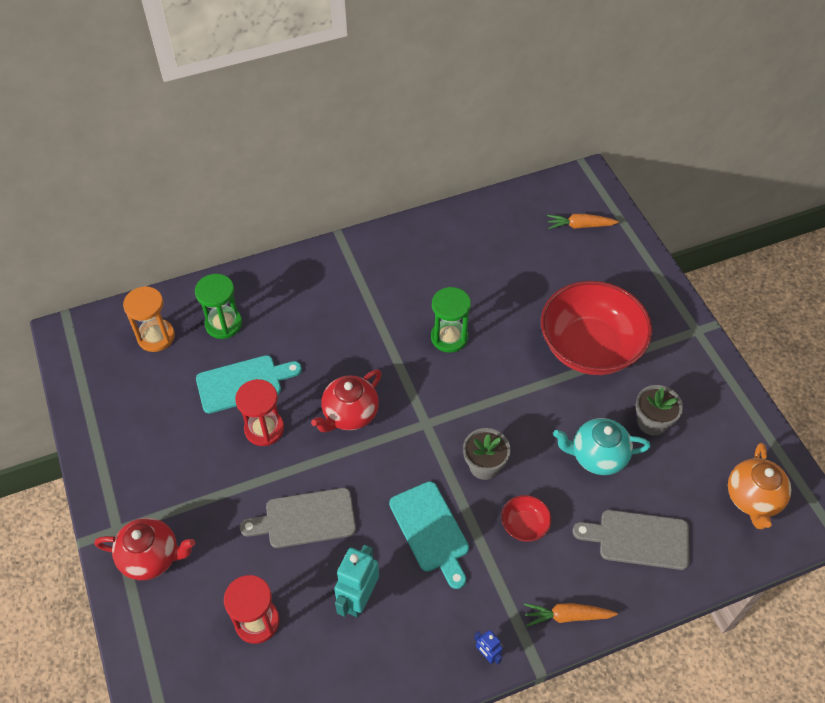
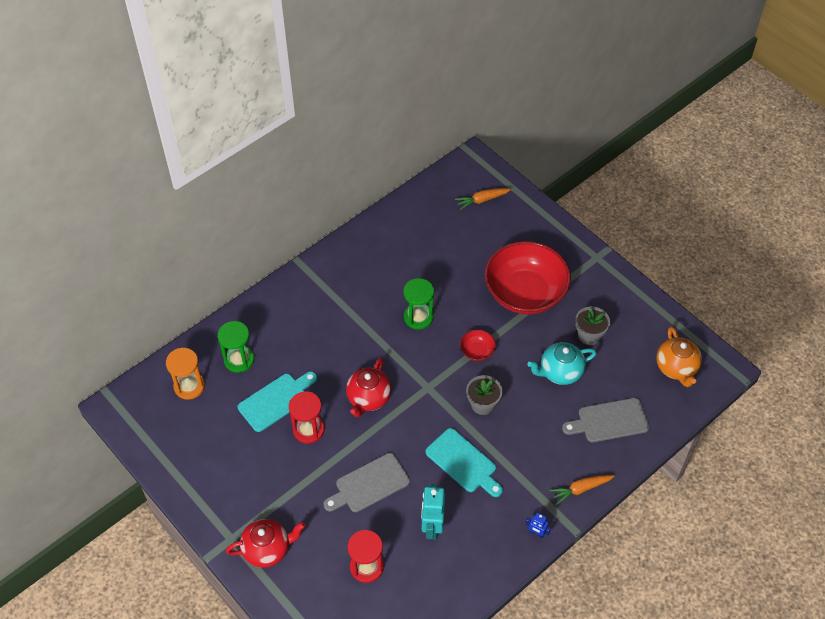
camera: 20 degrees left, 0 degrees up
red bowl [501,495,552,542] -> red bowl moved to [460,330,496,361]

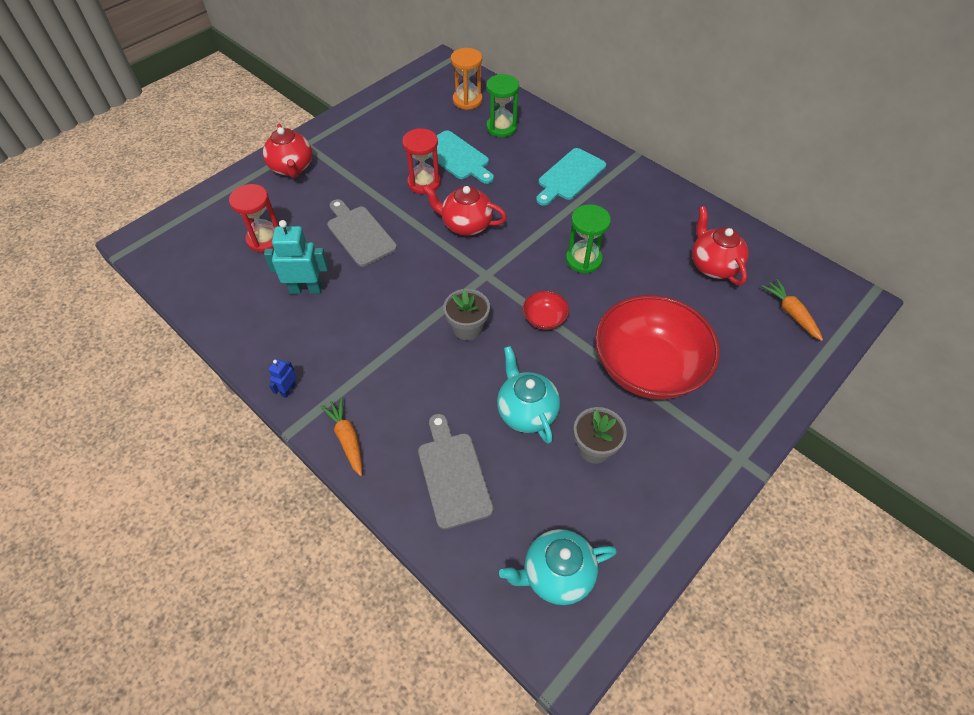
camera: 85 degrees right, 0 degrees up
turquoise cutting board [426,428,503,497] -> turquoise cutting board moved to [536,148,606,206]
orange teapot [656,326,702,387] -> turquoise teapot [499,529,617,605]
none -> red teapot [692,206,748,285]

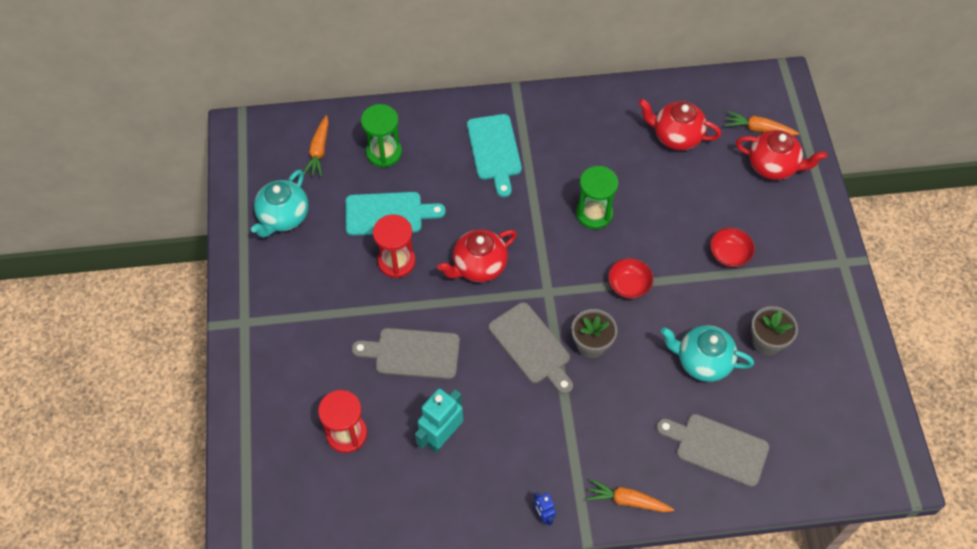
camera: 50 degrees left, 5 degrees up
red teapot [263,124,312,178] -> red teapot moved to [736,130,827,180]
orange hourglass [451,48,483,110] -> orange carrot [304,115,329,177]
turquoise teapot [499,529,617,605] -> turquoise teapot moved to [251,170,309,238]
red bowl [595,295,720,399] -> red bowl [710,228,755,267], size x0.41
none -> grey cutting board [489,302,573,394]

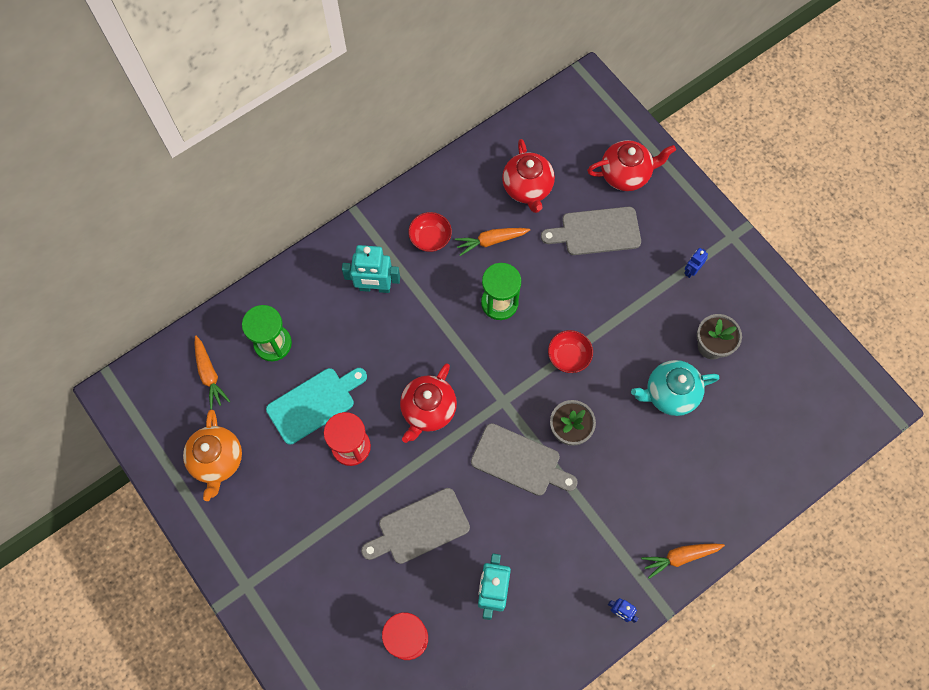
camera: 30 degrees left, 10 degrees up
turquoise teapot [251,170,309,238] -> orange teapot [183,410,242,501]
turquoise cutting board [467,114,522,197] -> turquoise robot [342,245,400,293]
red teapot [639,99,721,150] -> red teapot turned 90 degrees counterclockwise [502,139,555,213]
grey cutting board [656,414,769,487] -> grey cutting board moved to [541,207,641,255]
red bowl [710,228,755,267] -> red bowl moved to [408,212,452,252]
orange carrot [725,111,799,136] -> orange carrot moved to [455,228,530,256]
none -> blue robot [684,248,708,278]

